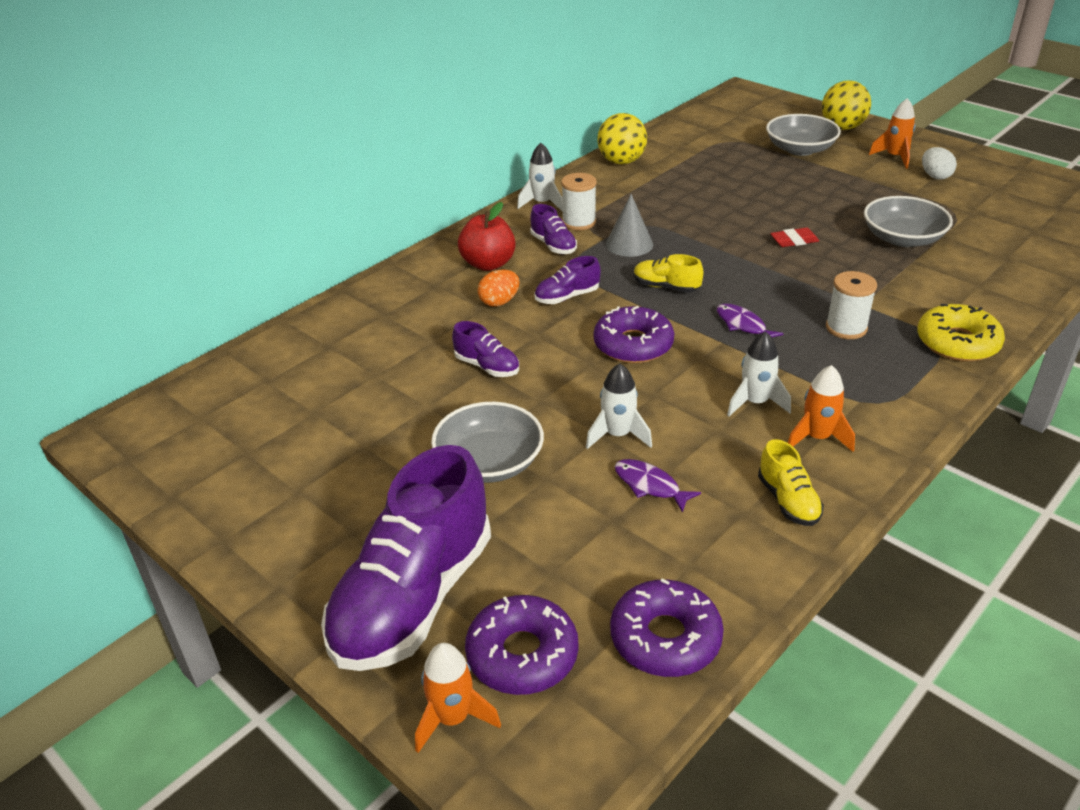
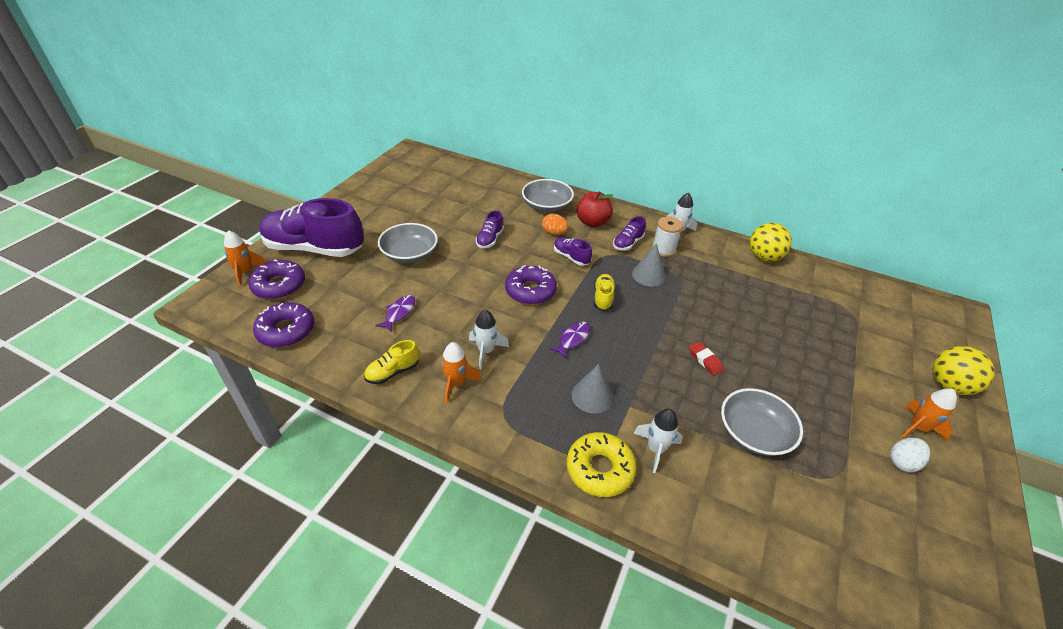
camera: 70 degrees right, 5 degrees up
white rocket [586,363,652,449] -> white rocket moved to [633,409,683,473]
grey bowl [766,114,841,156] -> grey bowl moved to [522,179,574,212]
white spool [826,271,877,339] -> grey cone [572,364,614,413]

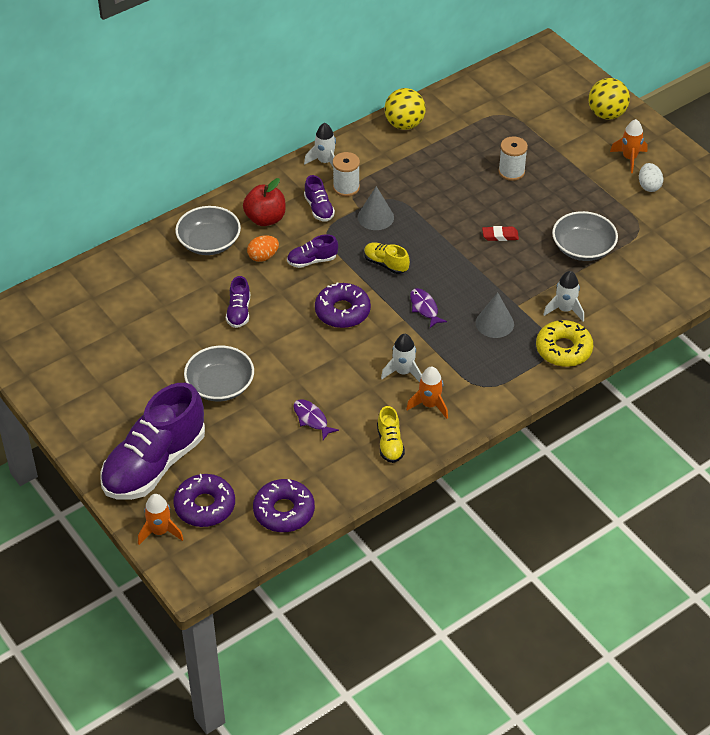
camera: 60 degrees left, 5 degrees up
purple shoe [476,210,504,248] -> purple shoe turned 45 degrees clockwise [226,276,250,328]
none -> white spool [498,136,528,181]

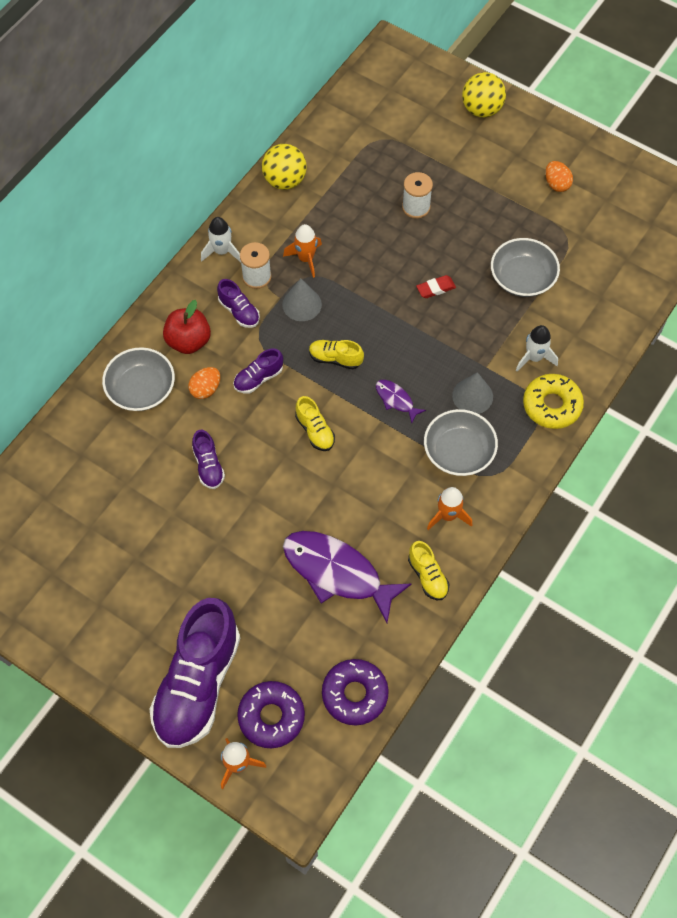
camera: 20 degrees left, 15 degrees up
grey bowl [184,346,254,401] -> grey bowl moved to [424,409,498,476]
purple fish [293,399,339,440] -> purple fish [283,531,411,623], size x2.18
purple donut [315,282,371,328] -> yellow shoe [295,396,335,451]
white rocket [381,334,422,382] -> none
orange rocket [610,119,648,173] -> orange rocket moved to [283,224,322,278]
white egg [639,163,663,192] -> orange egg [545,161,573,192]

